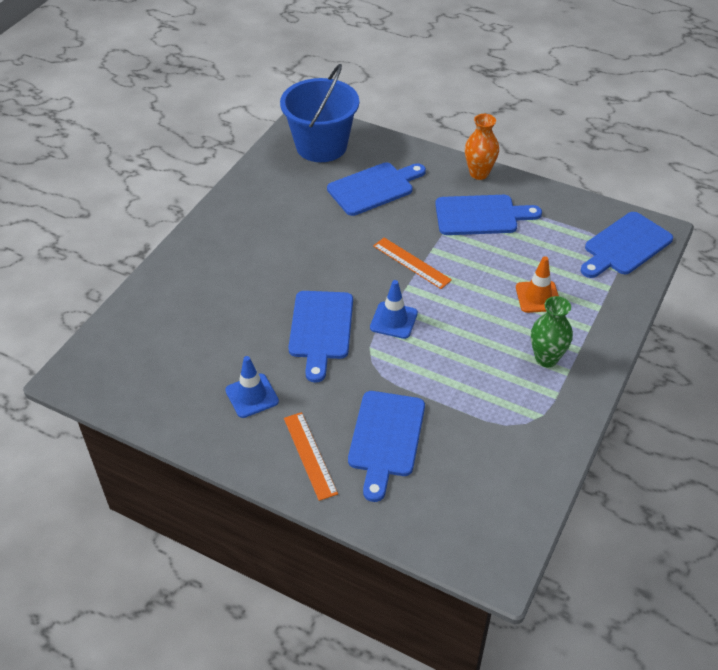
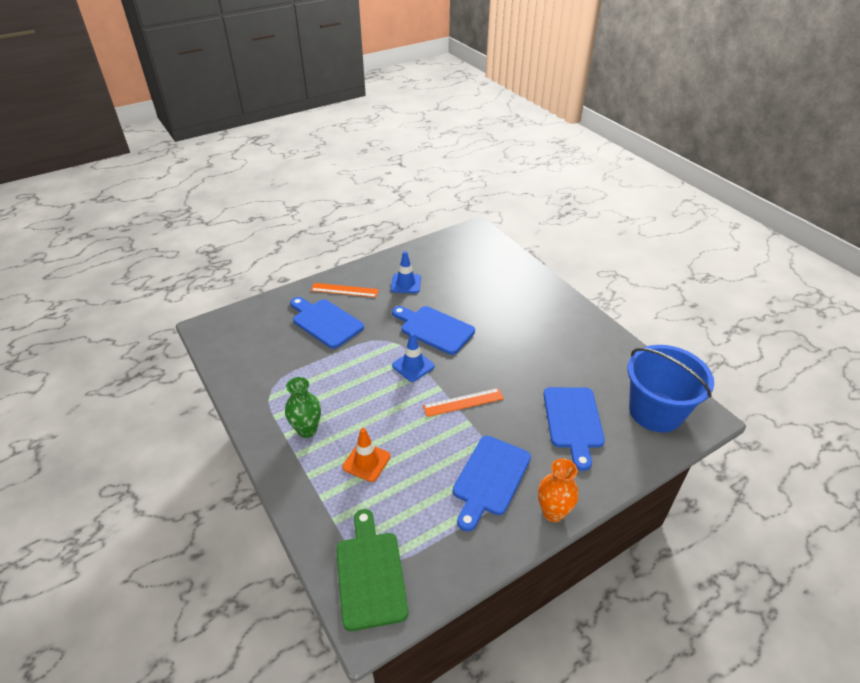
camera: 120 degrees right, 5 degrees down
blue cutting board [581,212,673,278] -> green cutting board [336,509,408,631]

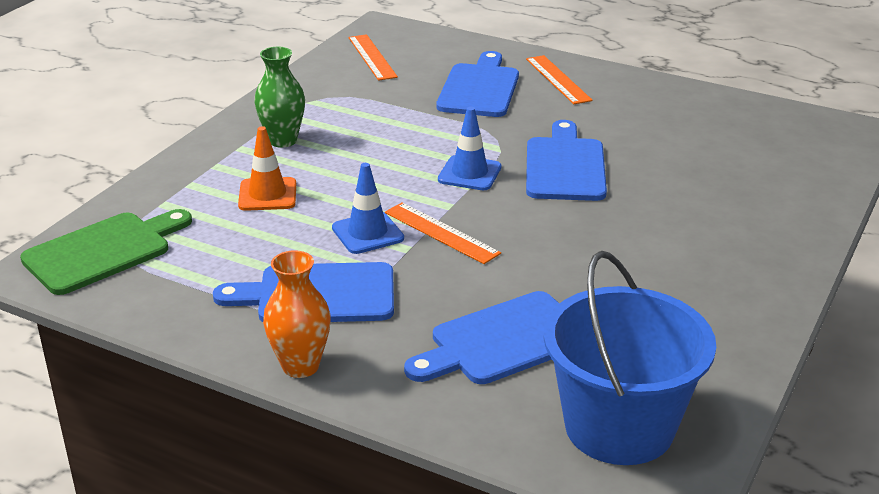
camera: 60 degrees right, 10 degrees down
blue traffic cone [391,251,421,293] -> blue traffic cone moved to [332,163,404,254]
none -> orange ruler [349,34,398,81]

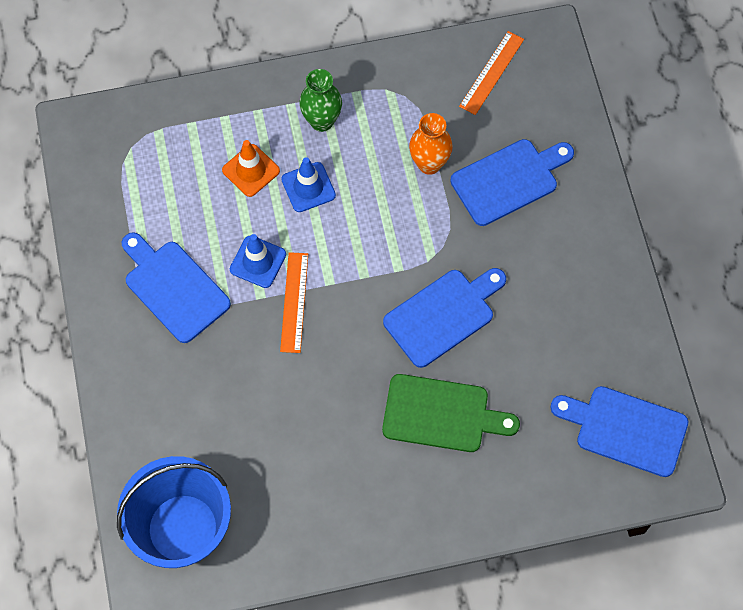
camera: 50 degrees right, 35 degrees up
green cutting board [20,209,192,295] -> green cutting board moved to [382,374,520,452]
orange vase [263,250,331,378] -> orange vase moved to [409,113,453,175]
blue cutting board [404,291,559,384] -> blue cutting board moved to [551,386,688,477]
blue traffic cone [438,107,502,190] -> blue traffic cone moved to [281,157,336,212]
orange ruler [526,55,593,104] -> none

